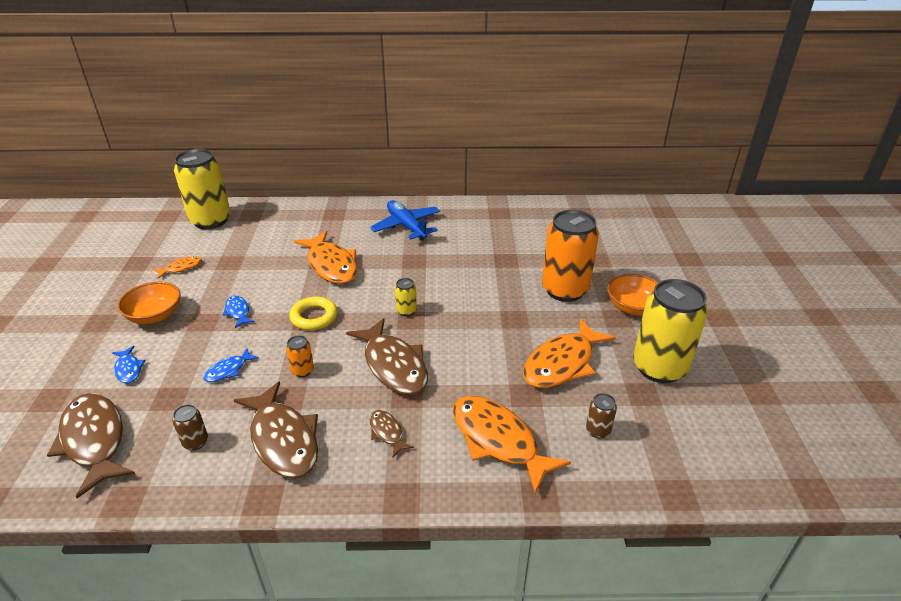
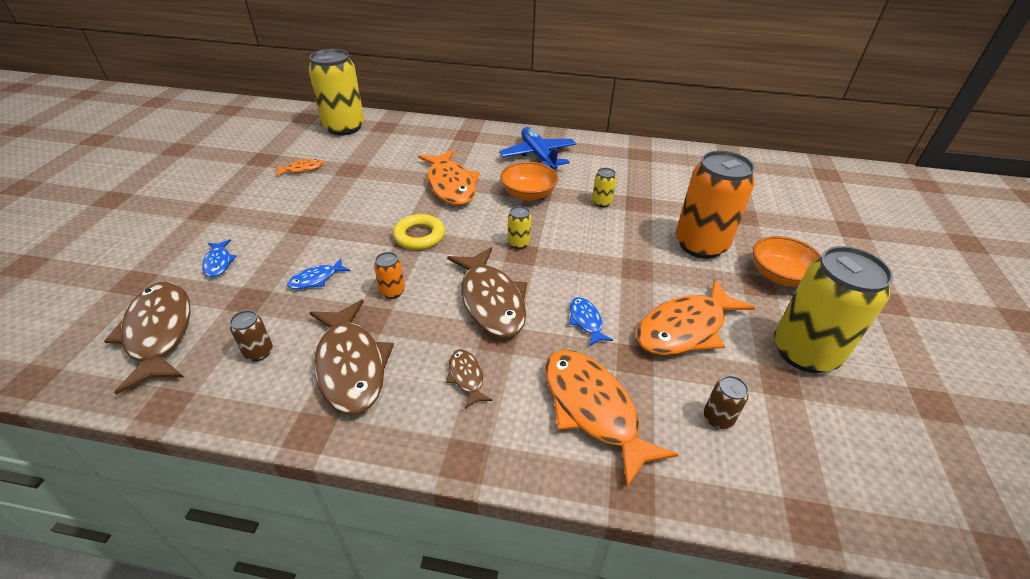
camera: 10 degrees right, 5 degrees up
orange bowl [117,282,181,324] -> orange bowl moved to [500,162,558,201]
blue fish [223,295,255,328] -> blue fish moved to [569,297,613,346]
none -> yellow can [592,168,617,207]

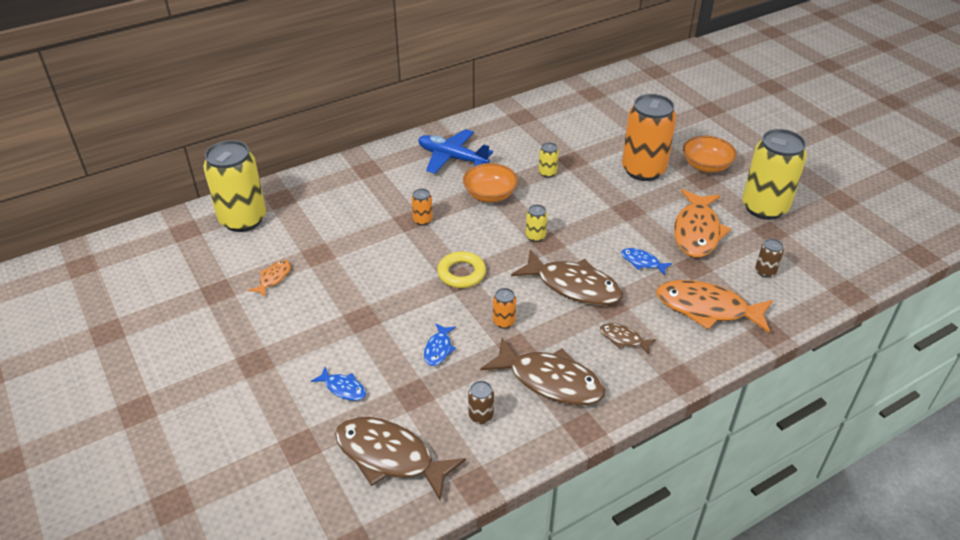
camera: 40 degrees left, 0 degrees up
orange fish [418,150,480,205] -> orange can [411,189,433,226]

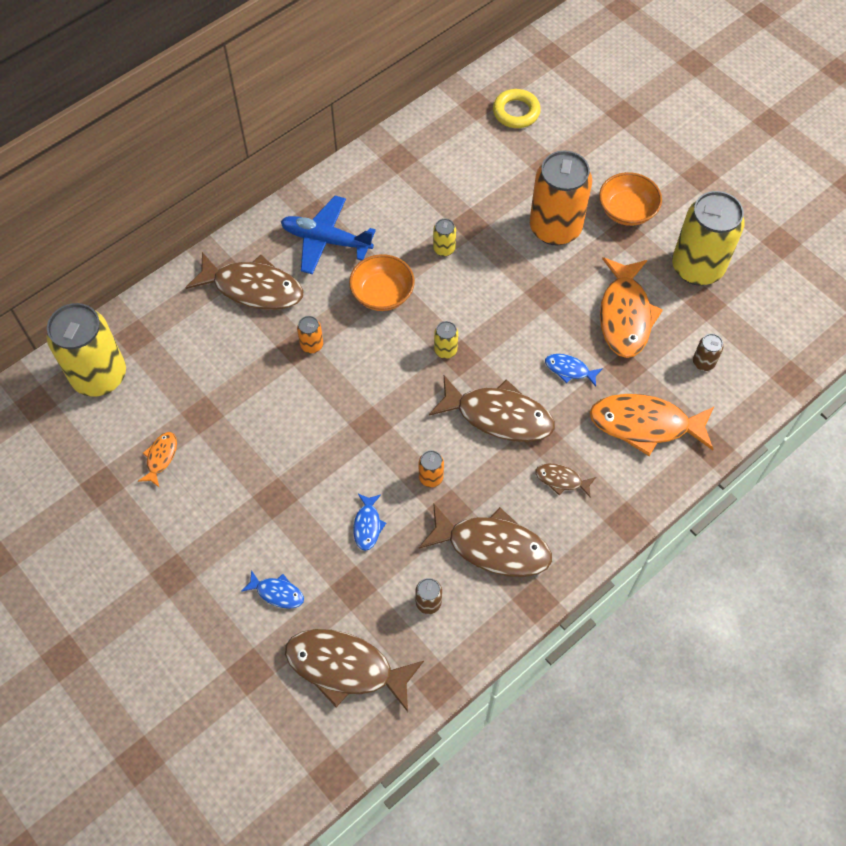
camera: 10 degrees left, 20 degrees up
yellow ring [437,251,486,288] -> yellow ring moved to [493,89,541,128]
none -> brown fish [185,252,303,310]

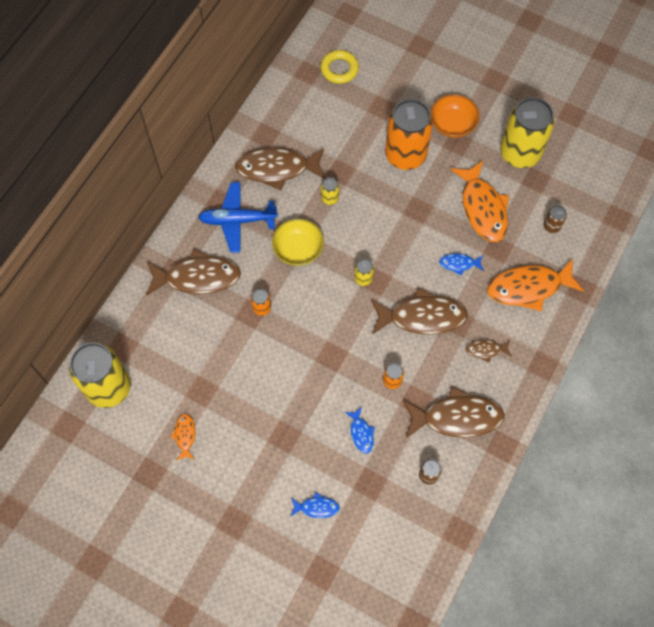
camera: 20 degrees left, 5 degrees up
brown fish [285,629,424,712] -> brown fish moved to [235,147,325,190]
orange bowl [349,254,415,311] -> yellow bowl [272,219,324,266]

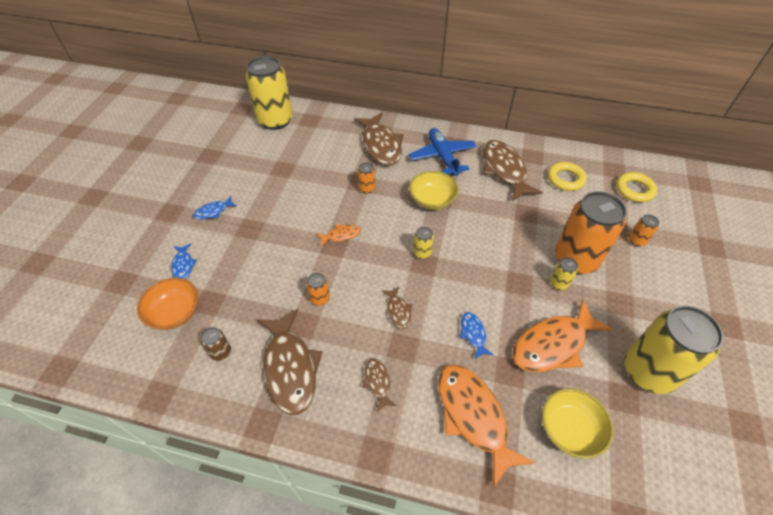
camera: 75 degrees right, 15 degrees down
orange fish [170,414,196,461] -> orange fish moved to [316,224,361,246]
yellow can [321,177,339,205] -> yellow can moved to [550,257,578,290]
blue fish [345,407,375,453] -> blue fish moved to [193,196,237,219]
brown fish [371,288,468,334] -> brown fish [382,287,412,329], size x0.47
orange bowl [430,94,480,138] -> orange bowl moved to [137,278,199,330]
brown can [543,206,567,233] -> yellow bowl [542,388,613,459]
none -> yellow ring [548,162,587,191]
none -> orange can [629,214,659,247]

